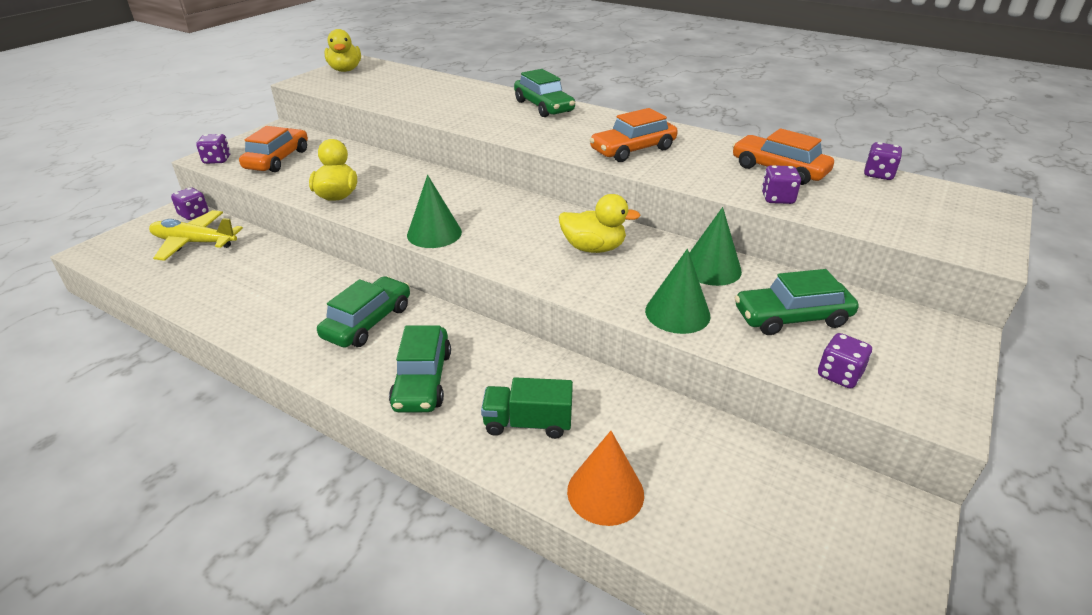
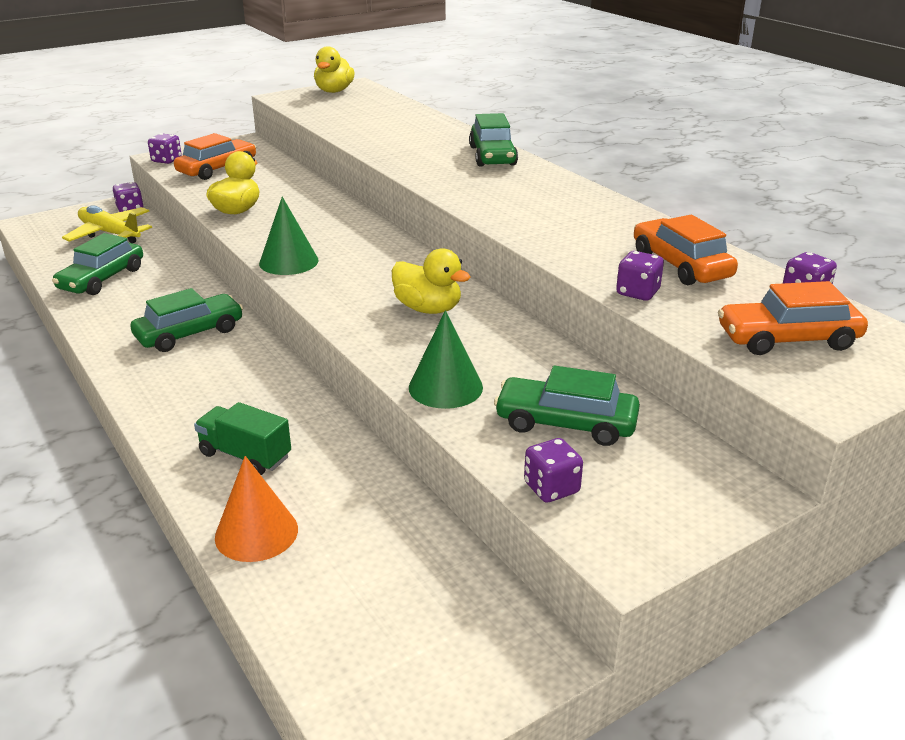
camera: 25 degrees right, 5 degrees down
green car [389,325,451,412] -> green car moved to [52,233,143,295]
orange car [589,108,678,162] -> orange car moved to [718,281,868,355]
green cone [689,207,742,286] -> none

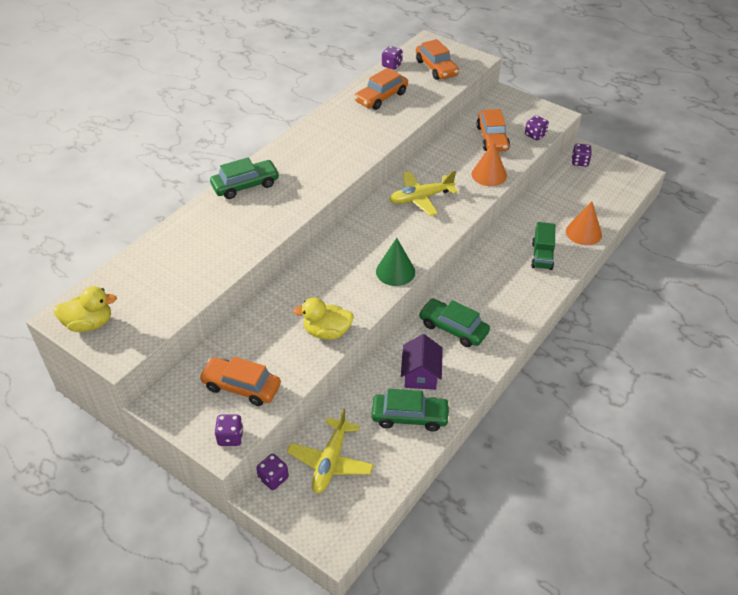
camera: 110 degrees left, 15 degrees up
yellow duck [392,248,471,314] -> yellow plane [389,171,458,216]
green cone [409,310,483,409] -> orange cone [472,141,507,186]
green car [494,366,640,446] -> orange car [476,109,510,152]
purple dice [616,251,664,301] -> purple dice moved to [572,144,592,166]
none -> purple house [401,334,443,390]

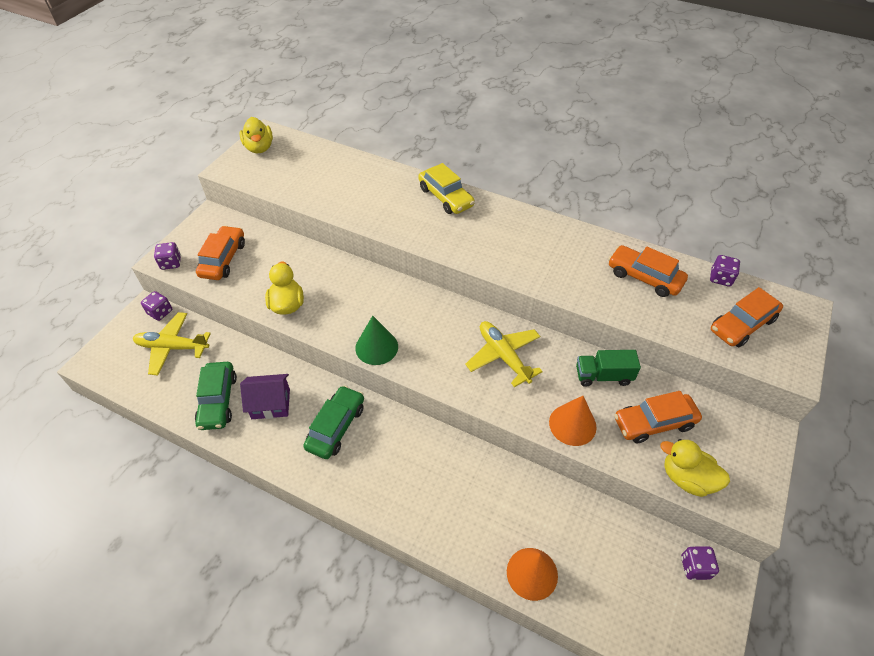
camera: 80 degrees right, 5 degrees up
green car [210,157,280,199] -> yellow car [418,163,475,214]
purple dice [525,115,549,140] -> yellow duck [660,439,730,497]
green truck [531,222,555,270] -> green truck moved to [576,350,641,387]

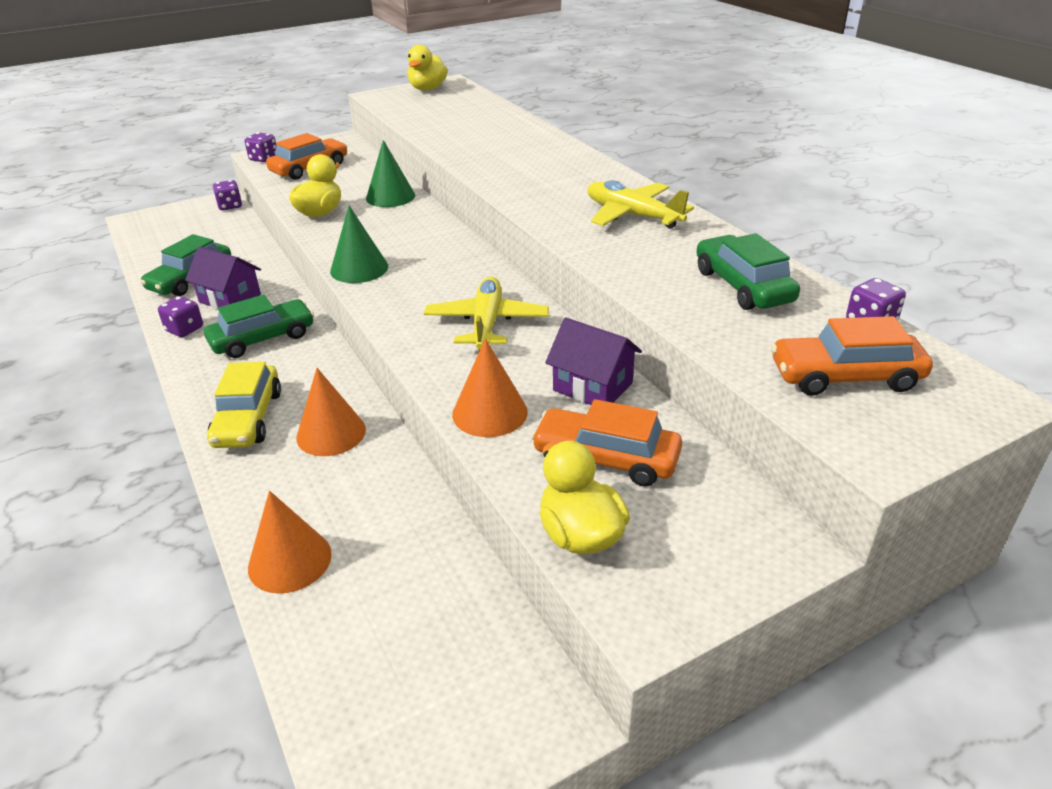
camera: 35 degrees right, 15 degrees down
yellow plane [133,312,211,375] -> yellow plane moved to [587,180,694,229]
yellow car [418,163,475,214] -> yellow car moved to [207,362,281,448]
green truck [576,350,641,387] -> purple house [545,317,642,405]
orange car [608,245,688,297] -> green car [696,233,800,310]
purple dice [681,546,719,580] -> purple dice moved to [158,296,203,337]
none -> orange cone [296,368,366,456]
none -> green cone [366,140,415,207]

